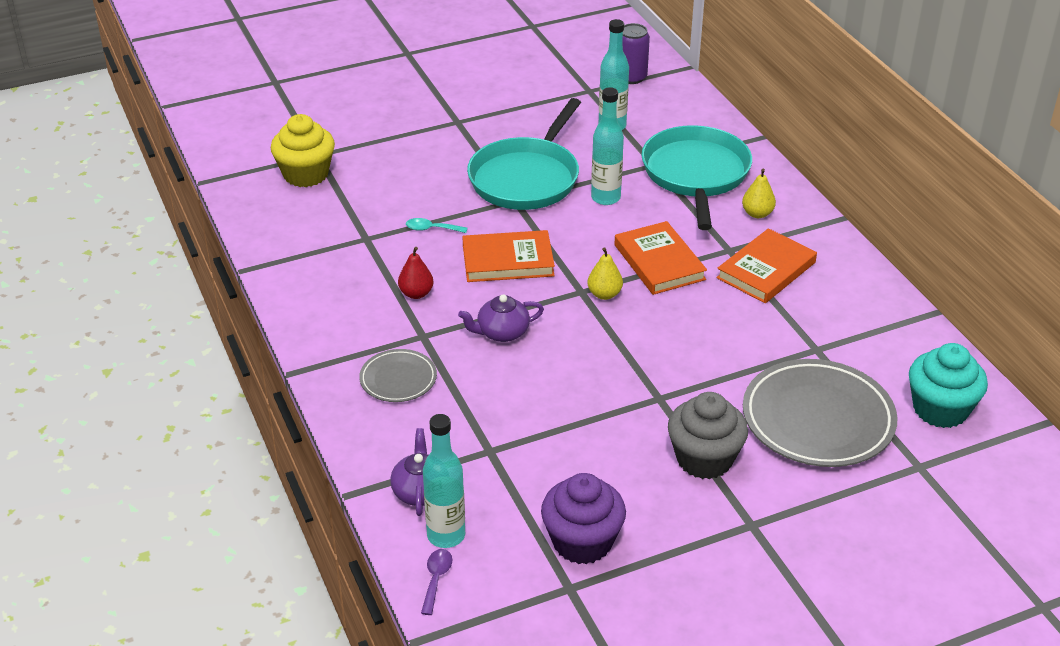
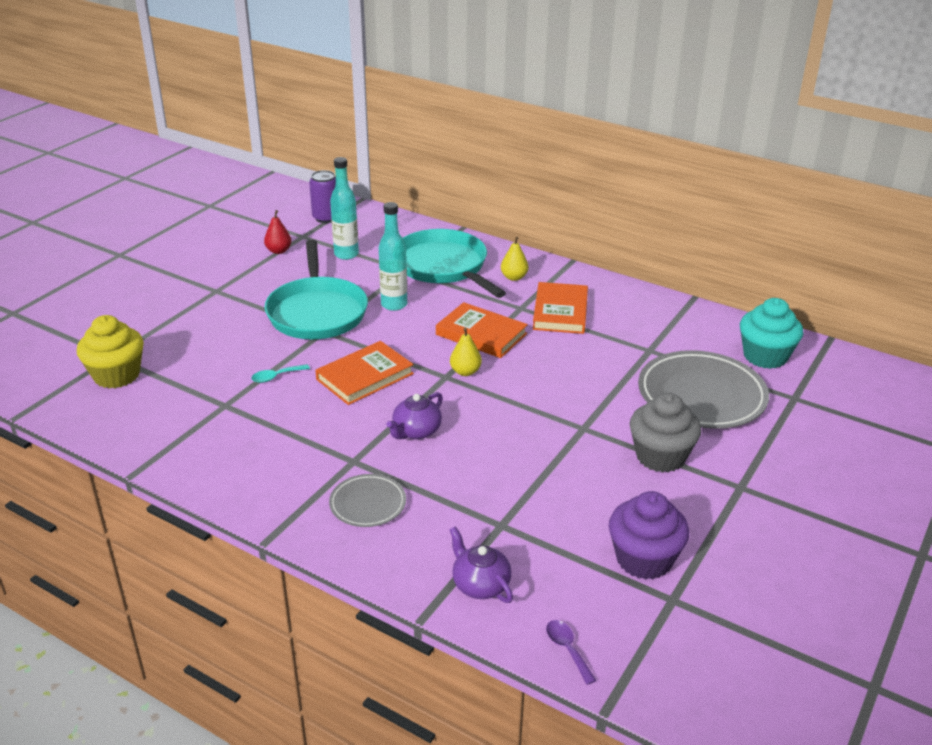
camera: 35 degrees left, 5 degrees down
red pear [398,247,434,299] -> red pear moved to [264,210,291,254]
turquoise bottle [423,414,465,548] -> none

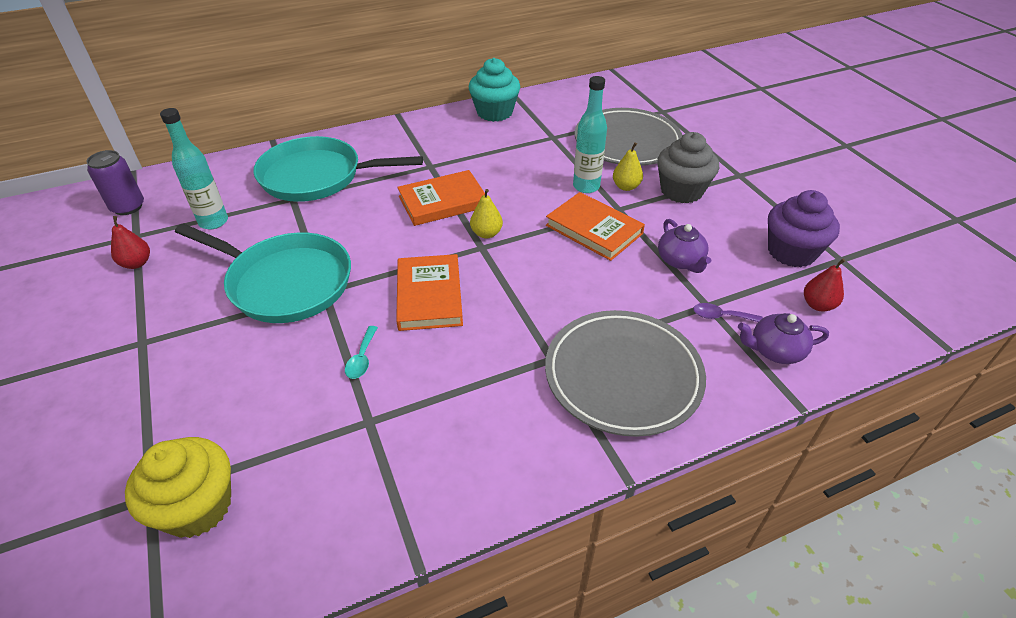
camera: 55 degrees left, 10 degrees up
grey plate [329,474,406,527] -> grey plate [545,310,706,437], size x1.91
turquoise bottle [379,202,407,311] -> turquoise bottle moved to [573,76,607,193]
purple teapot [387,392,443,439] -> purple teapot moved to [658,219,711,273]
yellow pear [501,236,529,281] -> yellow pear moved to [613,142,643,191]
orange book [533,282,588,334] -> orange book moved to [546,192,645,261]
purple spoon [546,620,597,685] -> purple spoon moved to [693,303,763,322]
turquoise cupcake [740,298,803,369] -> turquoise cupcake moved to [468,58,520,122]
none -> red pear [804,258,845,312]

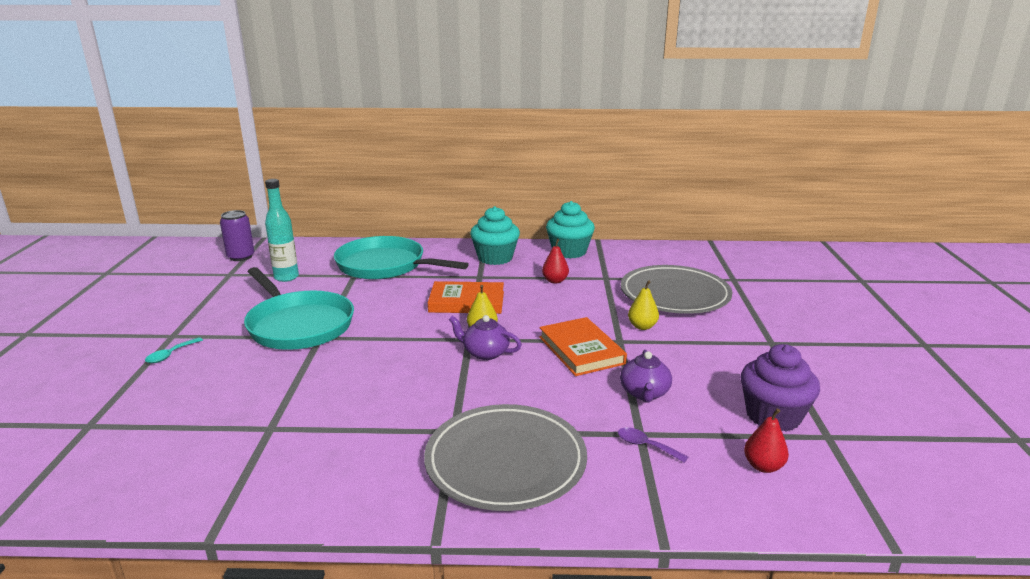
camera: 25 degrees right, 20 degrees down
red pear [111,216,150,269] -> red pear moved to [542,239,569,284]
yellow cupcake [125,437,231,538] -> none
turquoise spoon [345,326,378,379] -> turquoise spoon moved to [145,337,203,363]
orange book [396,254,463,331] -> none
turquoise bottle [573,76,607,193] -> none
grey cupcake [657,132,719,203] -> none
purple teapot [738,313,829,364] -> purple teapot moved to [449,315,522,360]
none -> turquoise cupcake [470,206,520,265]

